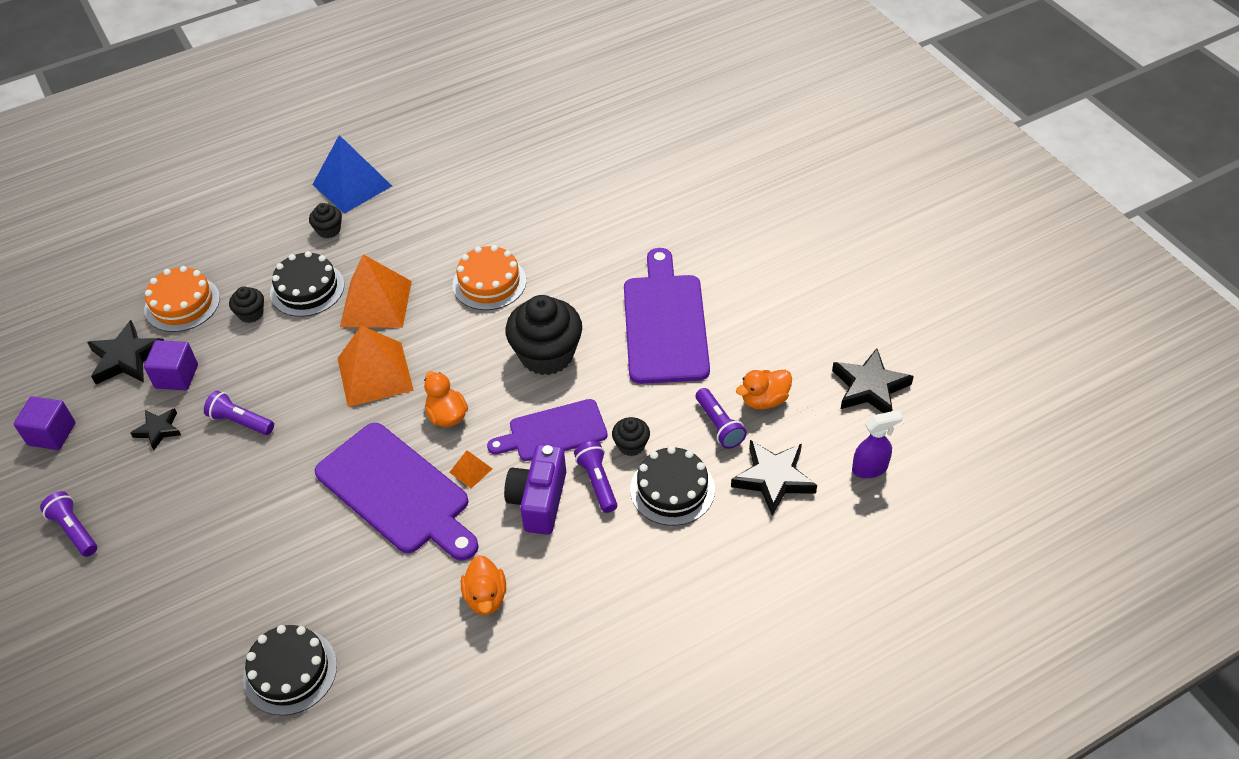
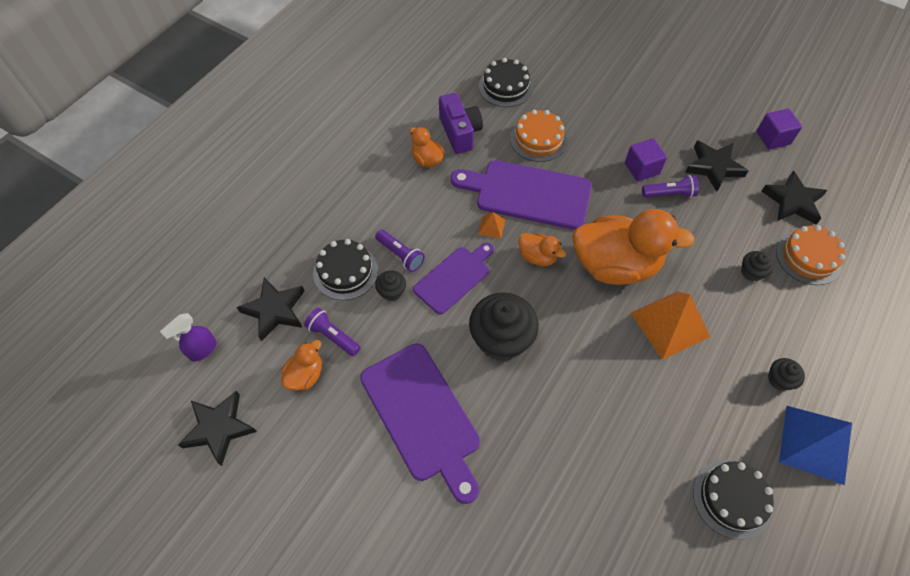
camera: 150 degrees right, 10 degrees up
purple flashlight [40,491,97,557] -> none
black star [131,408,181,450] -> black star [685,140,749,192], size x1.66
purple cube [144,340,198,390] -> purple cube moved to [625,138,667,181]
black cake [270,251,344,317] -> black cake moved to [693,460,774,540]
orange pyramid [337,325,414,407] -> orange duck [572,209,695,285]
orange cake [453,245,526,310] -> orange cake moved to [510,110,567,162]
purple camera [504,444,566,535] -> purple camera moved to [439,93,483,154]

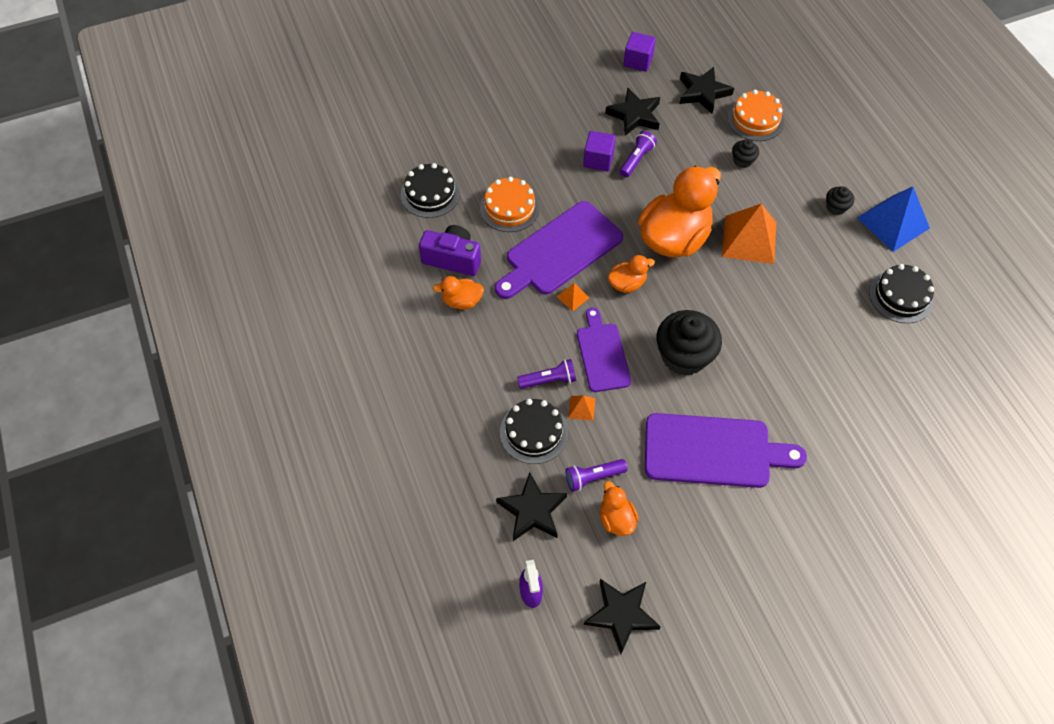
camera: 55 degrees left, 0 degrees up
black cupcake [375,270,406,301] -> orange pyramid [568,395,595,421]

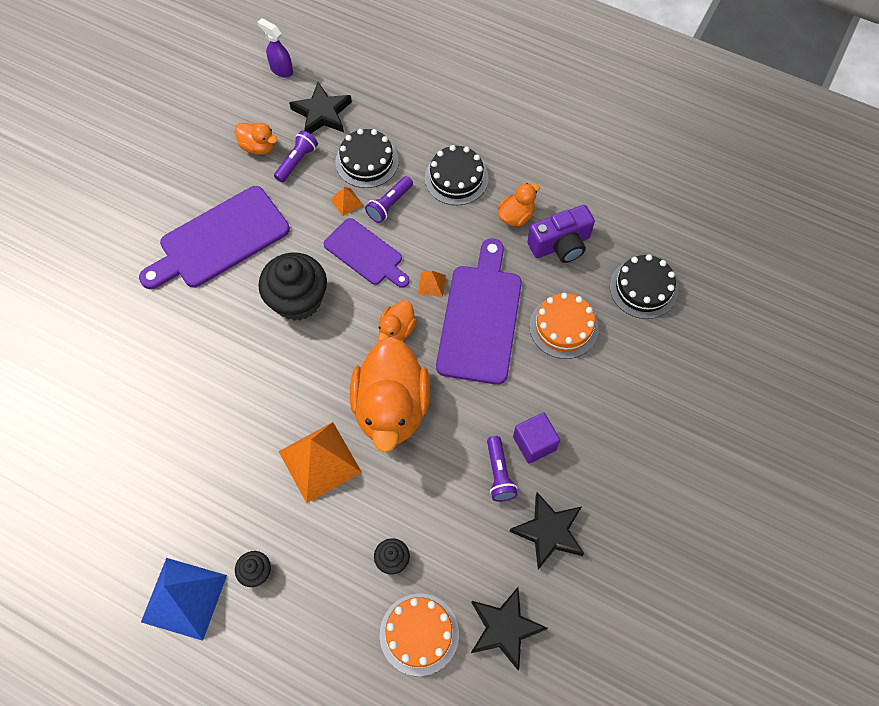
camera: 140 degrees right, 5 degrees up
black star [584,579,661,654] -> none
purple cube [623,32,656,72] -> none
black cake [869,264,934,323] -> black cake moved to [425,145,489,205]

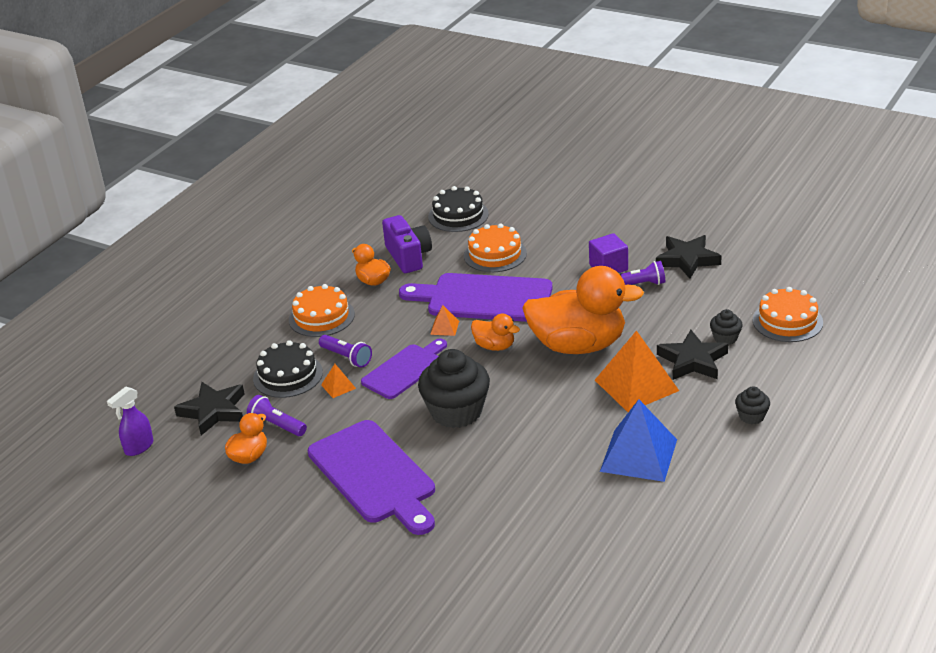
camera: 85 degrees left, 30 degrees down
blue pyramid [141,558,227,641] -> blue pyramid moved to [600,399,677,482]
black cake [425,145,489,205] -> orange cake [289,284,355,337]
black star [471,587,547,670] -> black star moved to [657,330,728,380]

